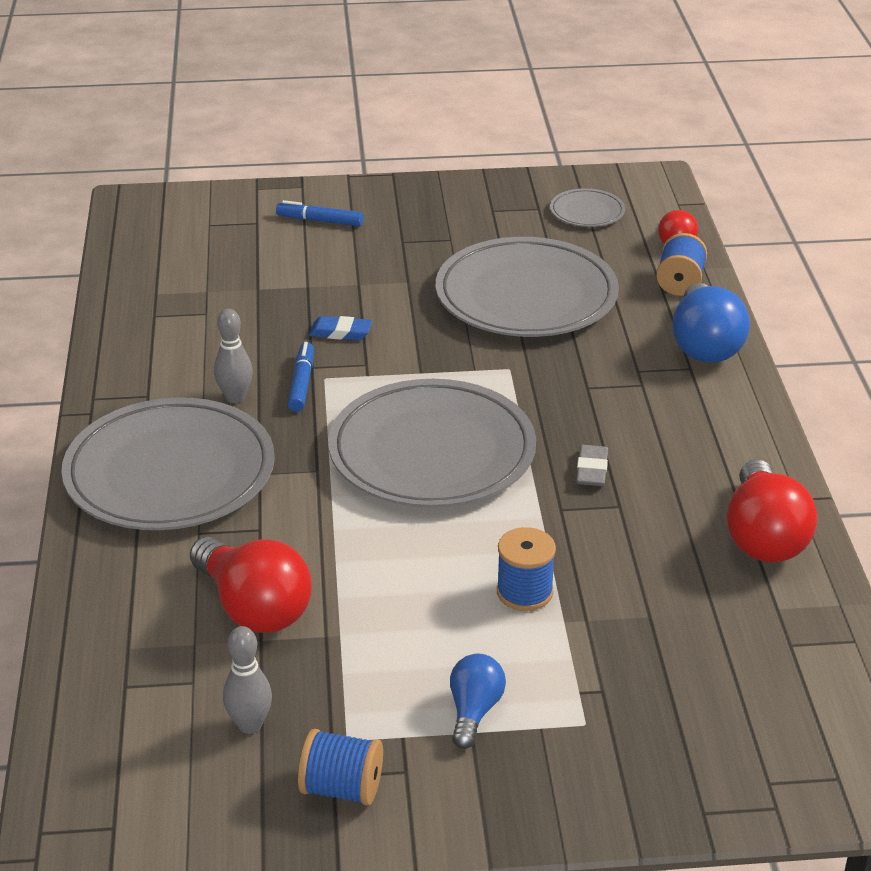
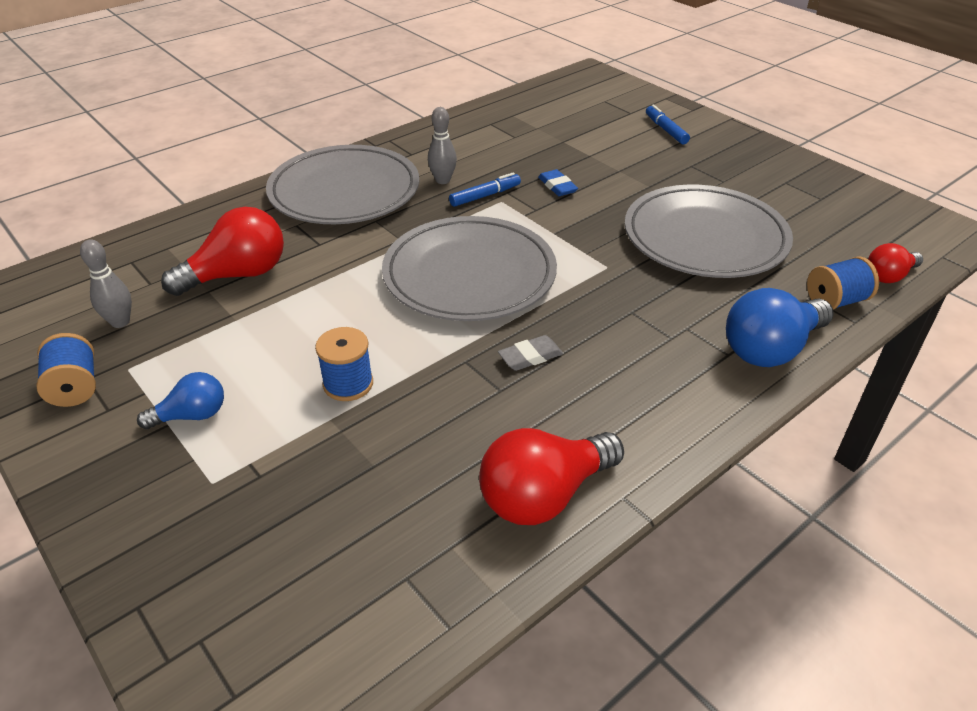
camera: 55 degrees right, 5 degrees up
red light bulb [190,537,312,633] -> red light bulb turned 135 degrees counterclockwise [161,207,284,296]
grey plate [550,188,625,227] -> none

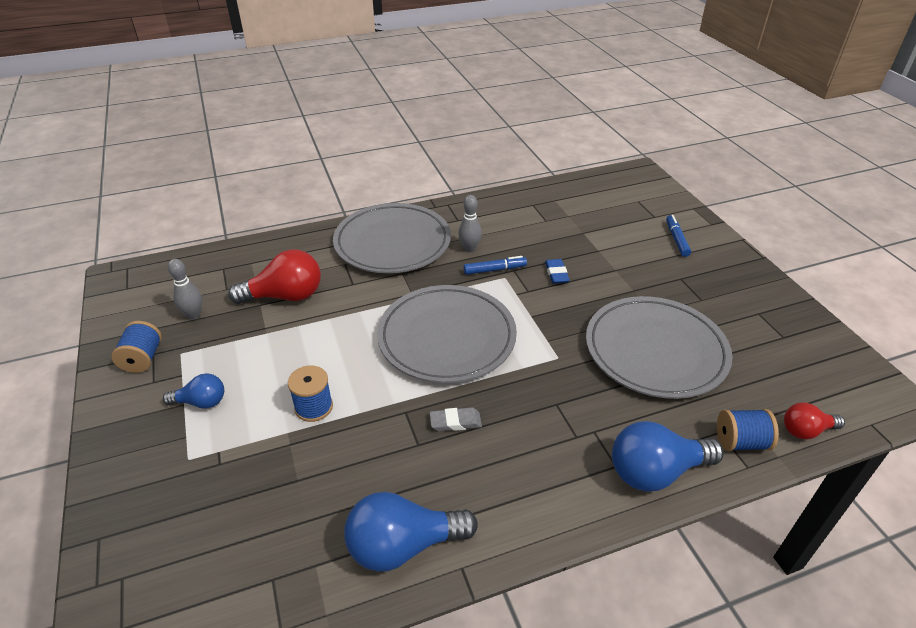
camera: 20 degrees right, 0 degrees up
red light bulb [479,428,624,525] -> blue light bulb [344,492,478,572]

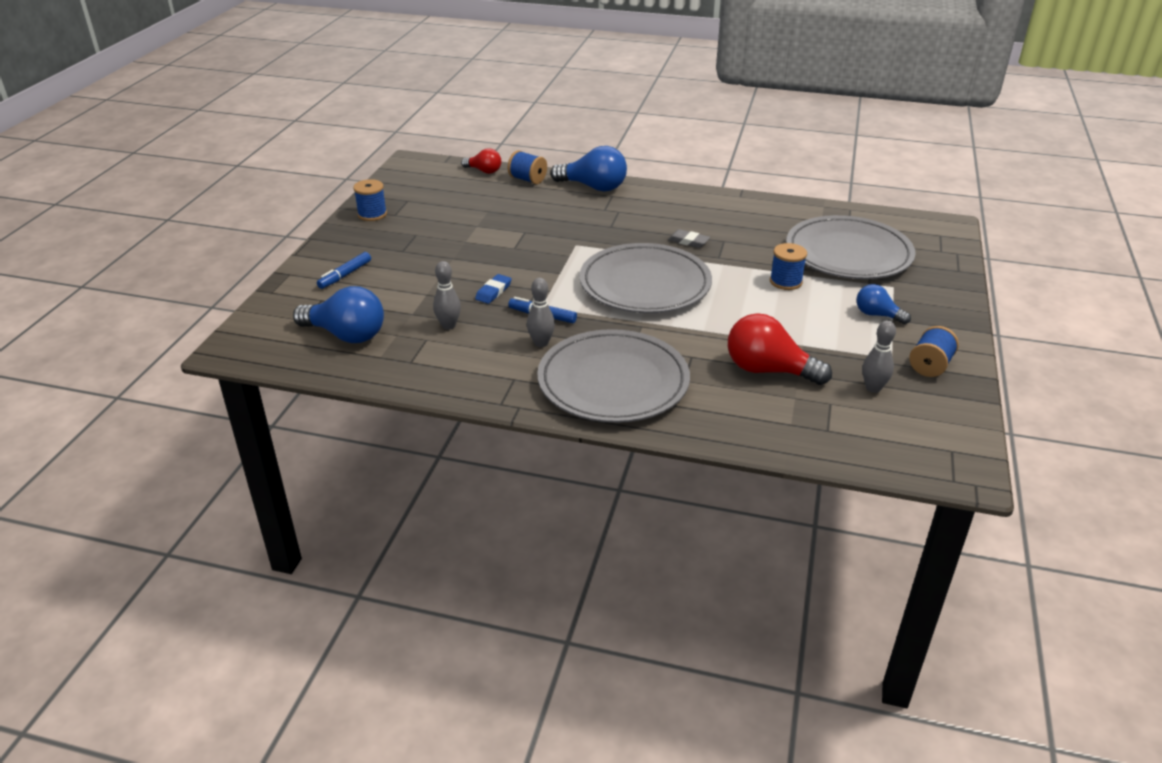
camera: 145 degrees left, 5 degrees down
blue light bulb [344,492,478,572] -> blue light bulb moved to [293,286,384,343]
grey plate [586,296,733,399] -> grey plate moved to [786,215,916,279]
none -> blue spool [353,179,387,221]
none -> grey bowling pin [433,261,461,330]

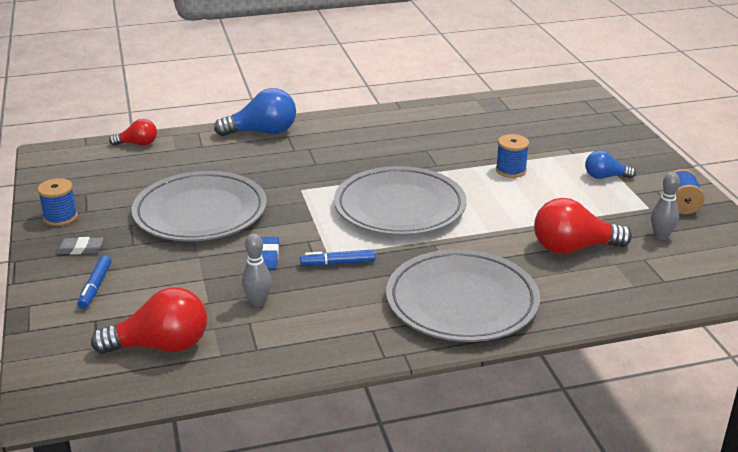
camera: 30 degrees left, 5 degrees down
blue light bulb [293,286,384,343] -> red light bulb [91,287,207,354]
blue spool [508,150,547,184] -> none
grey bowling pin [527,278,555,347] -> none
grey eraser [668,229,710,248] -> grey eraser moved to [55,237,104,255]
grey plate [786,215,916,279] -> grey plate moved to [132,171,267,241]

